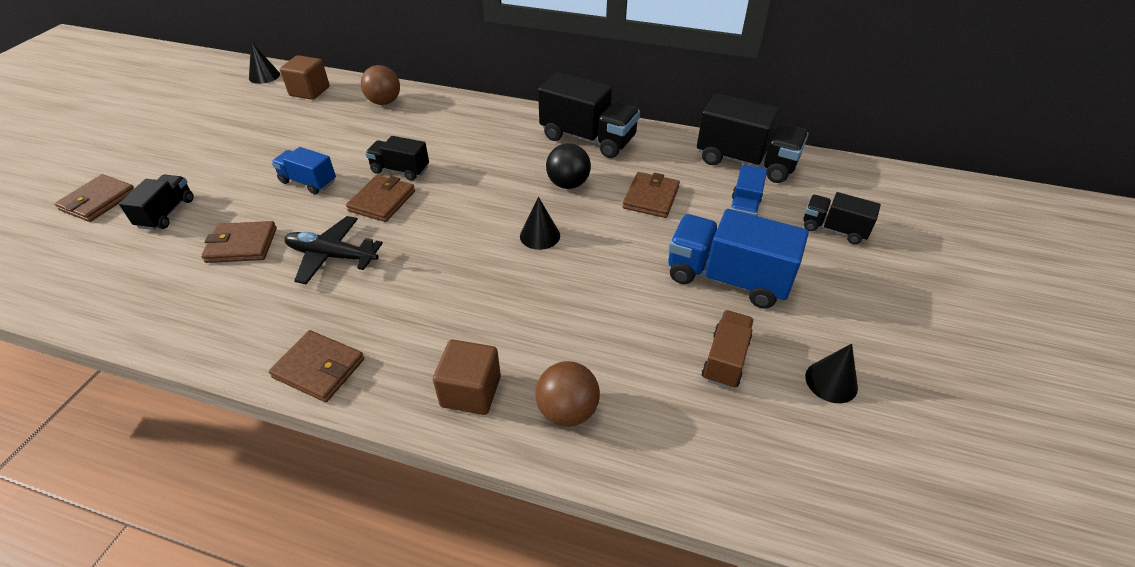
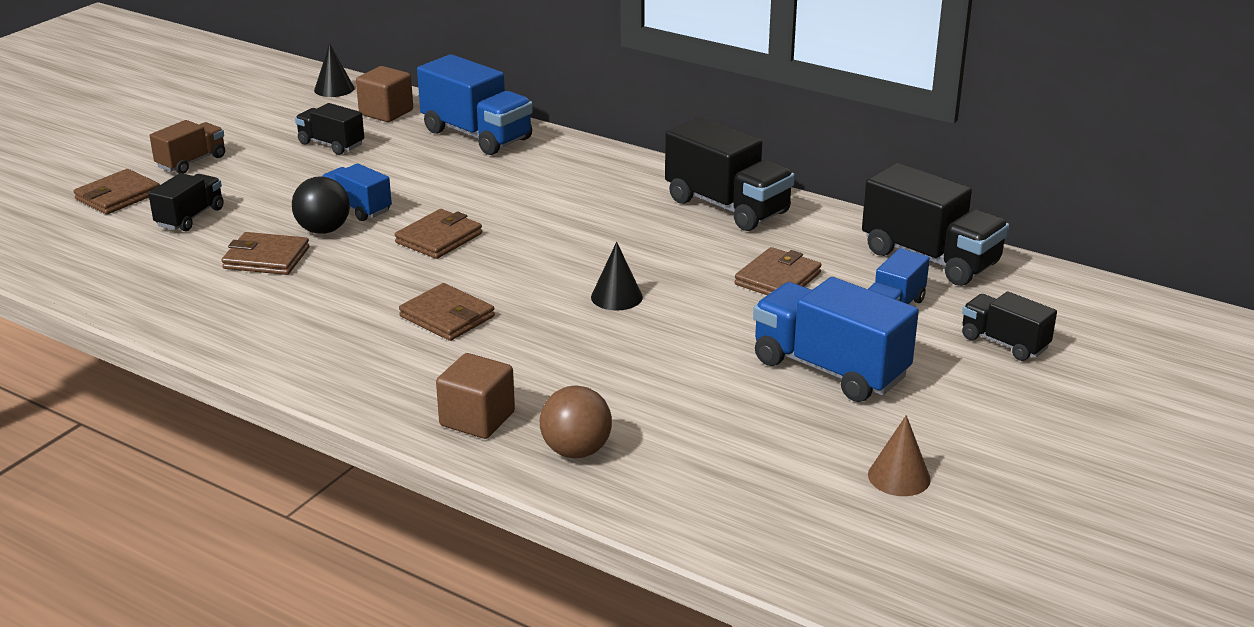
camera: 15 degrees right, 15 degrees down
brown wallet [269,330,364,402] -> brown wallet moved to [399,283,495,341]
black plane [284,216,383,284] -> none
brown ball [361,65,400,105] -> blue truck [417,54,533,155]
black truck [365,136,429,181] -> black truck moved to [295,103,364,155]
black ball [546,143,591,189] -> black ball moved to [292,176,350,234]
brown truck [702,310,754,389] -> brown truck moved to [150,120,225,174]
black cone [805,344,858,403] -> brown cone [868,415,931,496]

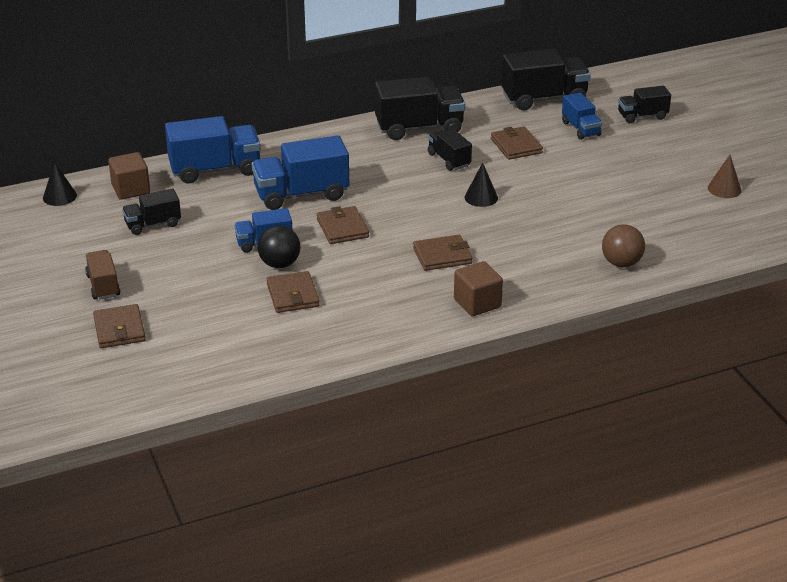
camera: 55 degrees left, 5 degrees up
black truck [148,173,224,231] -> black truck moved to [428,129,472,171]
brown wallet [222,232,309,275] -> brown wallet turned 60 degrees counterclockwise [267,271,320,313]
brown cube [436,353,515,439] -> brown cube moved to [454,261,503,316]
blue truck [753,277,919,402] -> blue truck moved to [252,135,349,210]

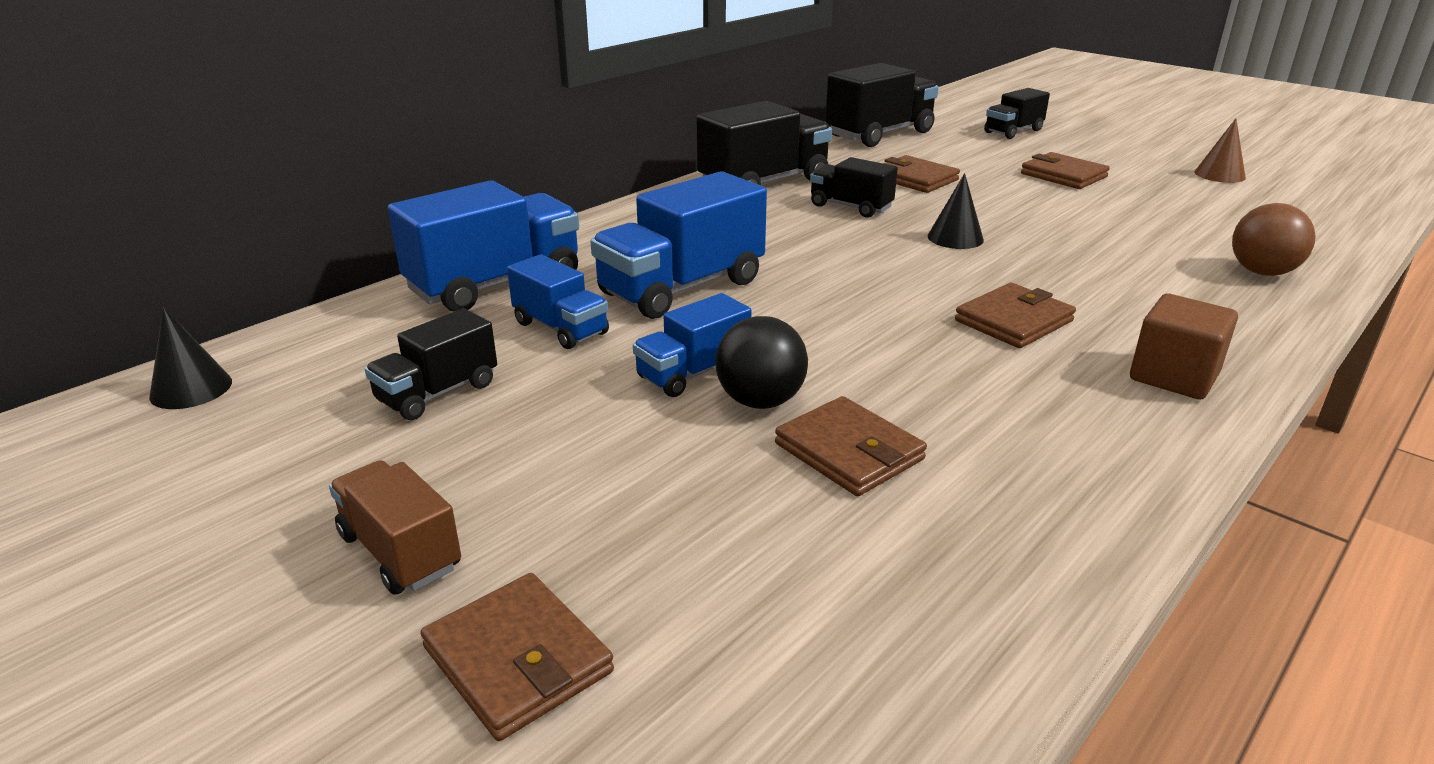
camera: 25 degrees left, 5 degrees down
brown cube [108,152,150,200] -> none
brown wallet [317,206,369,244] -> brown wallet moved to [1021,152,1110,189]
blue truck [562,93,602,140] -> blue truck moved to [507,254,609,349]

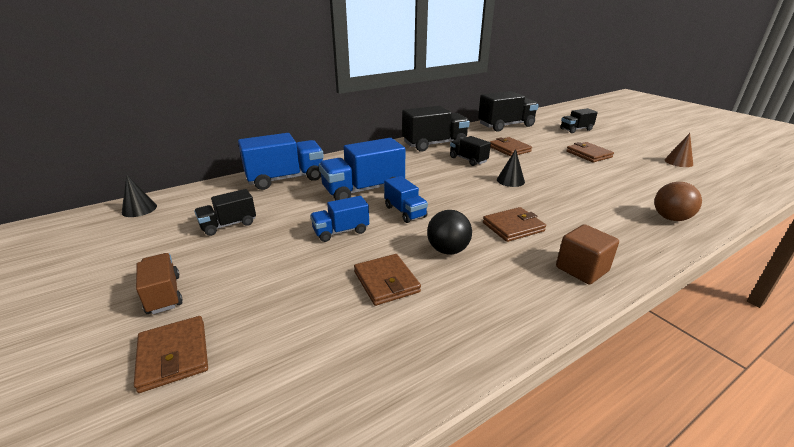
camera: 15 degrees right, 0 degrees up
blue truck [507,254,609,349] -> blue truck moved to [384,176,428,223]
black ball [716,316,808,409] -> black ball moved to [427,210,472,255]

